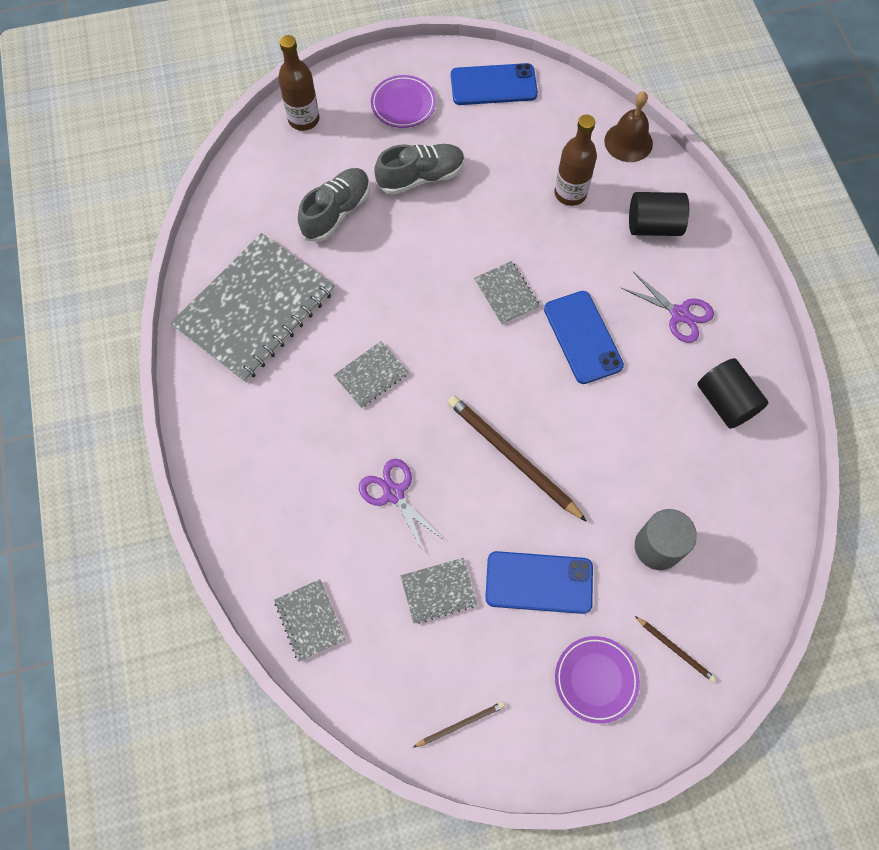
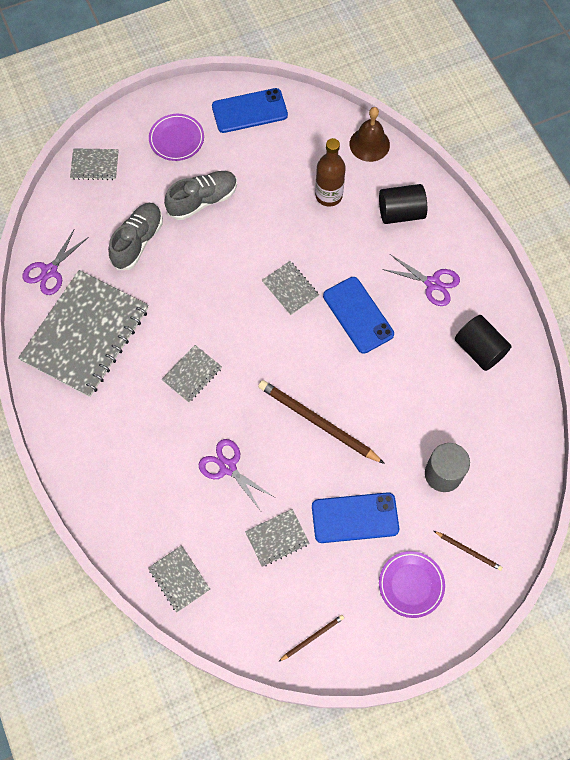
camera: 10 degrees left, 0 degrees up
brown bottle [278,35,319,131] -> grey notebook [70,148,119,180]
none -> purple scissors [22,230,89,295]

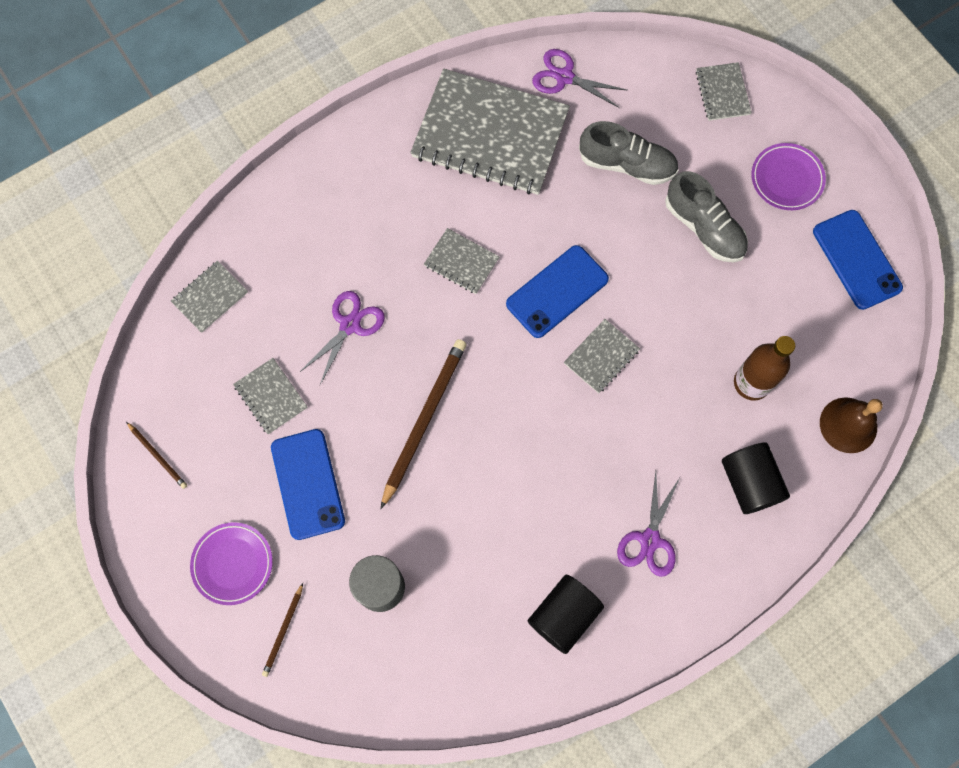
camera: 80 degrees right, 5 degrees up
blue phone [323,277,394,354] -> blue phone moved to [506,245,609,338]

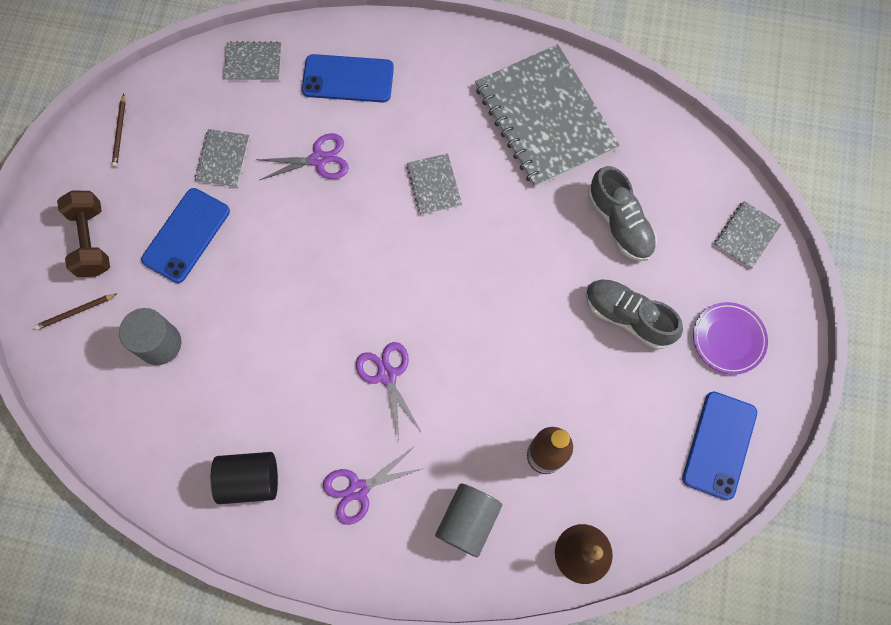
camera: 45 degrees right, 0 degrees up
purple plate [190,522,273,605] -> brown dumbbell [57,191,110,277]
brown pencil [381,339,467,509] -> none
blue phone [506,245,609,338] -> blue phone moved to [302,54,394,102]
purple scissors [532,49,627,108] -> purple scissors moved to [356,342,422,439]
grey notebook [564,319,640,393] -> none
grey shoe [665,171,748,262] -> grey shoe turned 120 degrees clockwise [586,279,683,349]
black cylinder [722,442,790,514] -> grey cylinder [435,483,502,558]

